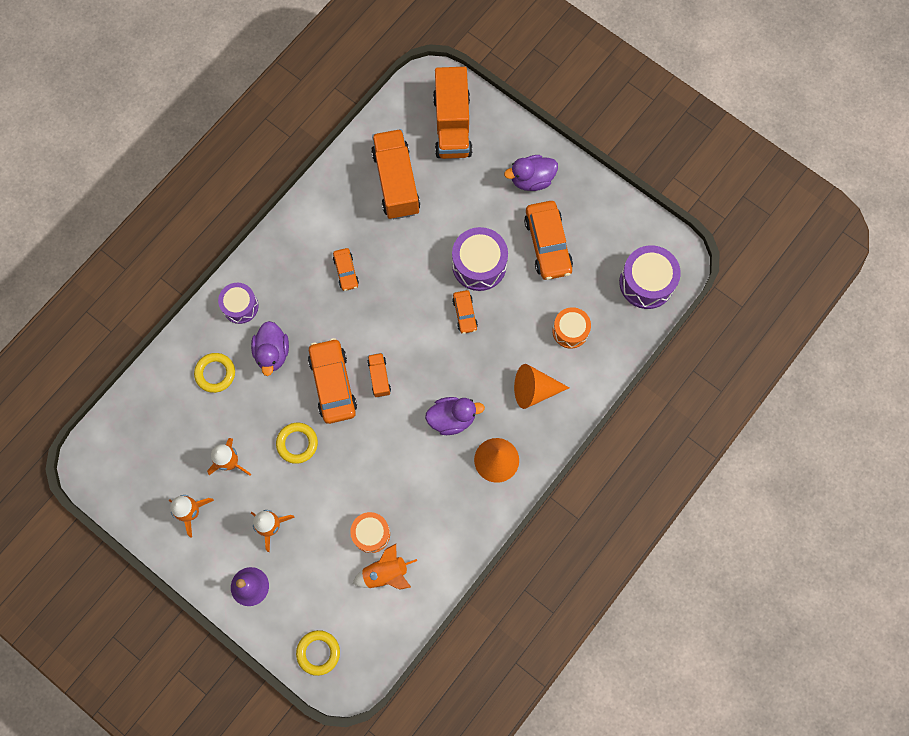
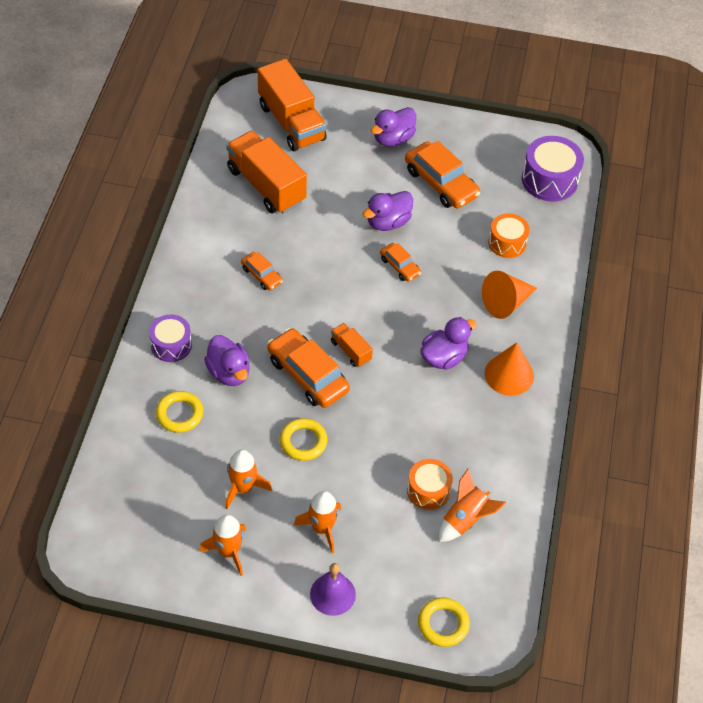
camera: 30 degrees left, 20 degrees down
purple drum [452,227,508,291] -> purple duck [363,191,413,231]

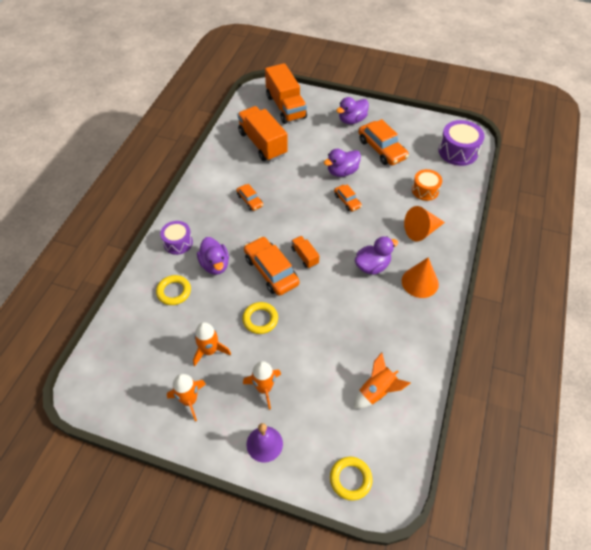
camera: 10 degrees right, 0 degrees up
orange drum [407,459,453,510] -> none

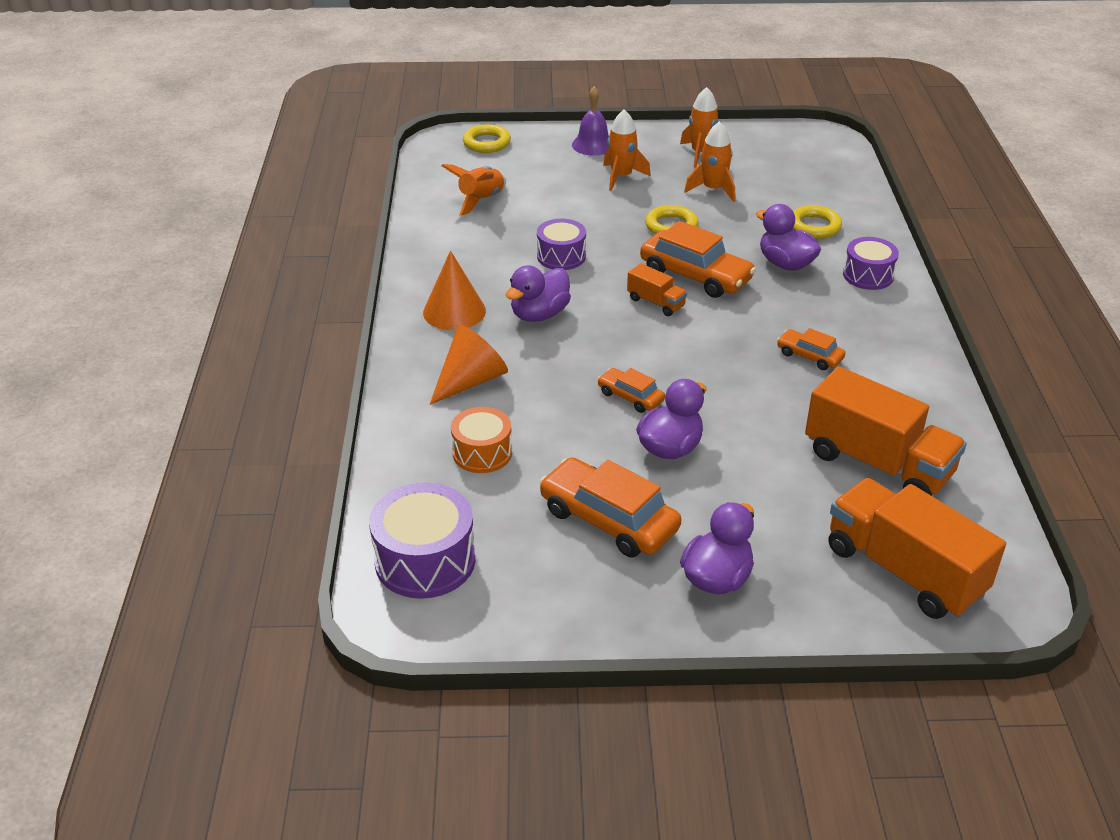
camera: 160 degrees right, 15 degrees down
none -> purple drum [537,219,586,270]

